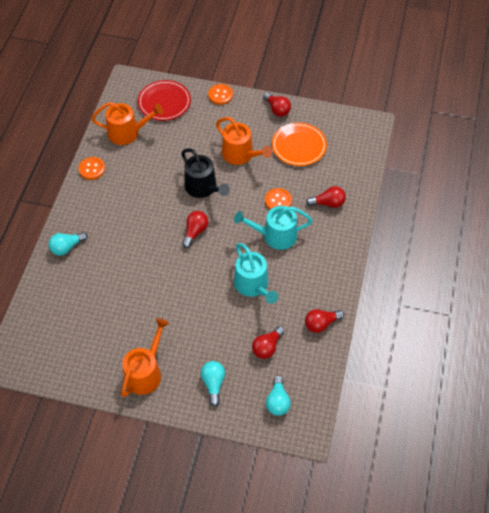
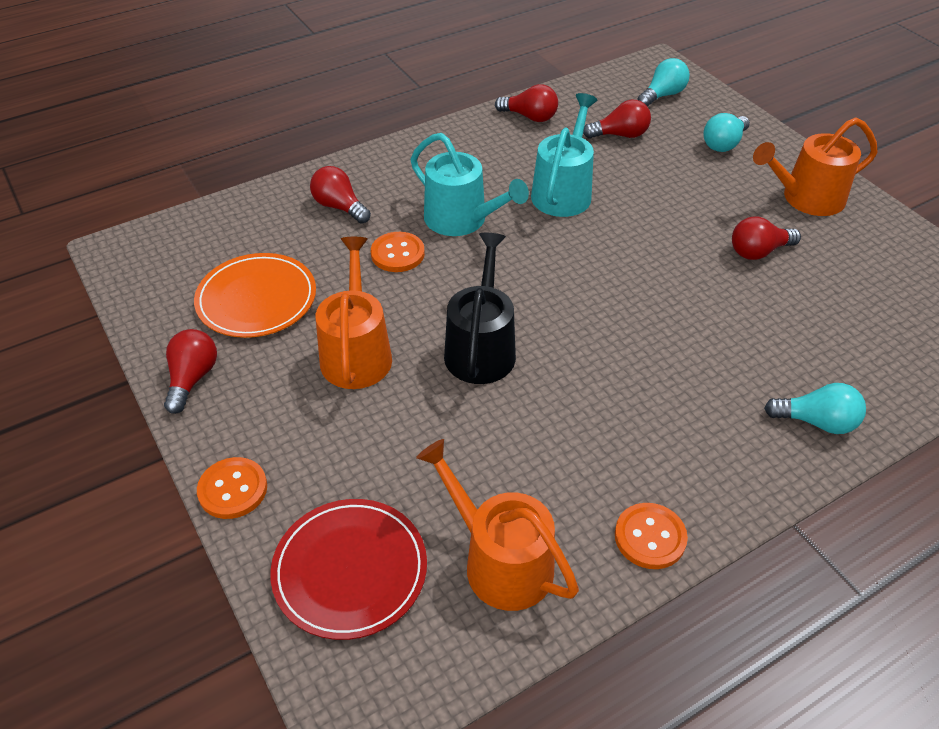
camera: 135 degrees left, 10 degrees down
red light bulb [182,211,208,248] -> red light bulb moved to [732,216,801,260]

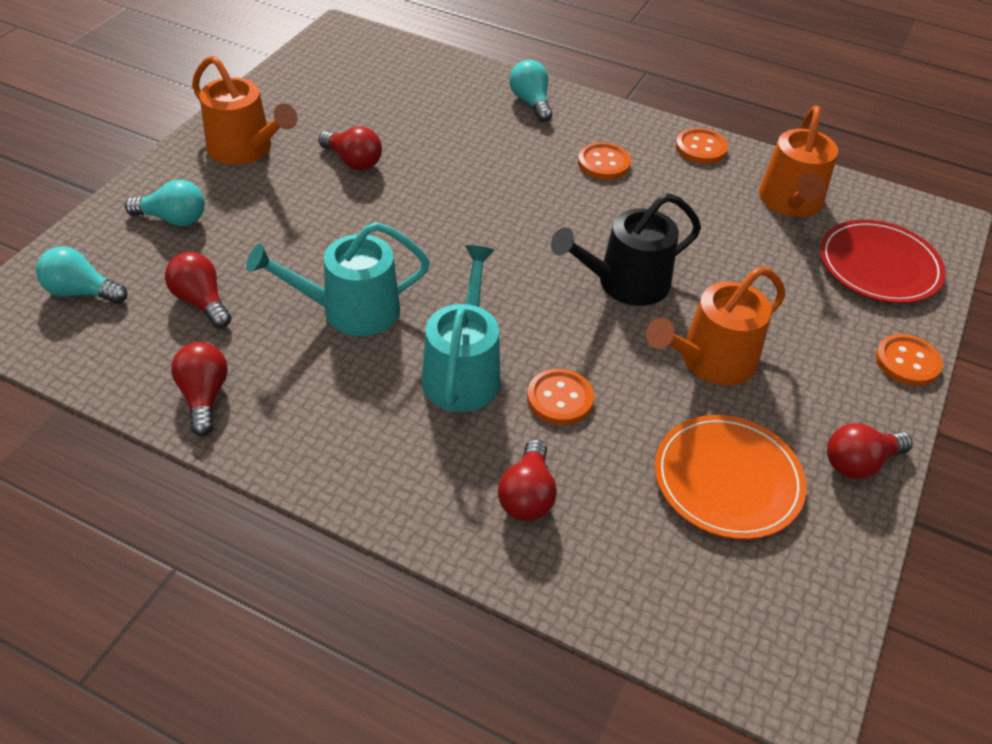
camera: 125 degrees left, 0 degrees up
none -> orange button [578,142,631,180]

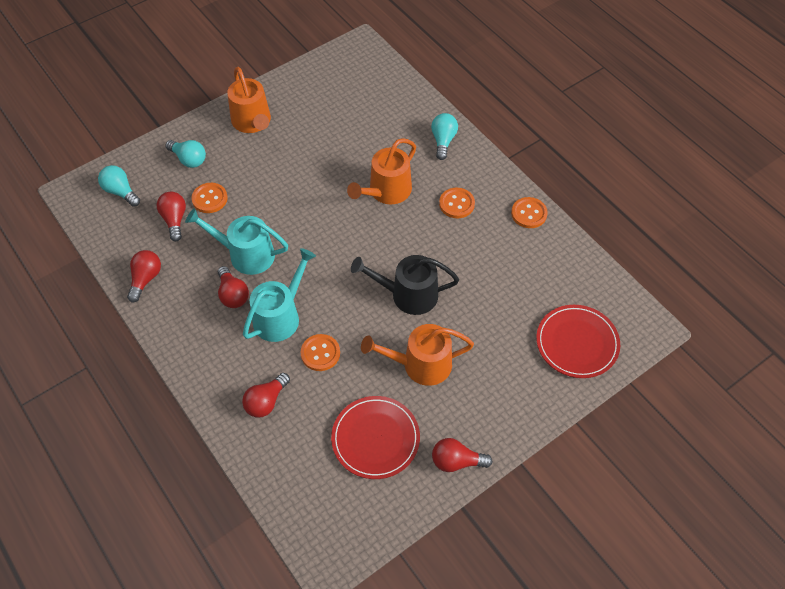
camera: 30 degrees right, 10 degrees up
red light bulb [318,126,382,170] -> red light bulb moved to [218,266,249,308]
orange plate [655,415,807,539] -> red plate [331,396,420,479]
orange watering can [759,106,838,217] -> orange watering can moved to [347,138,416,204]
orange button [875,334,943,386] -> orange button moved to [191,183,228,213]

